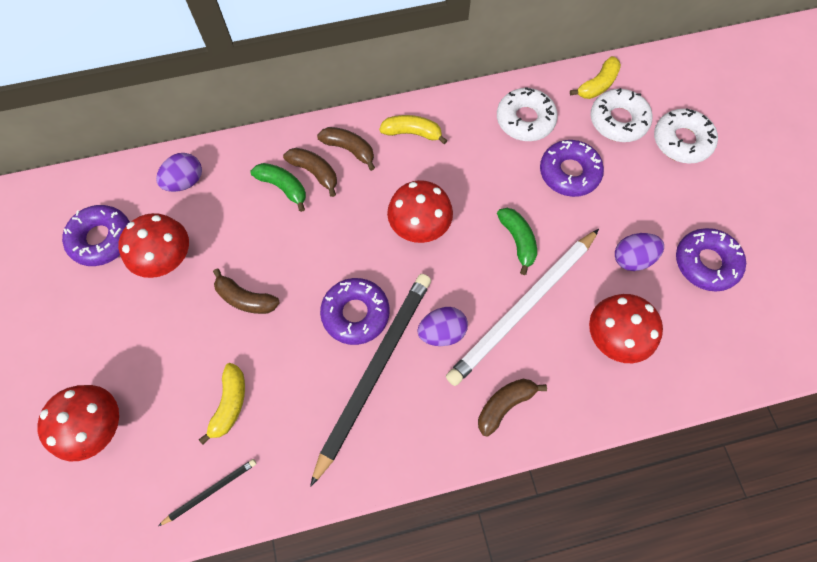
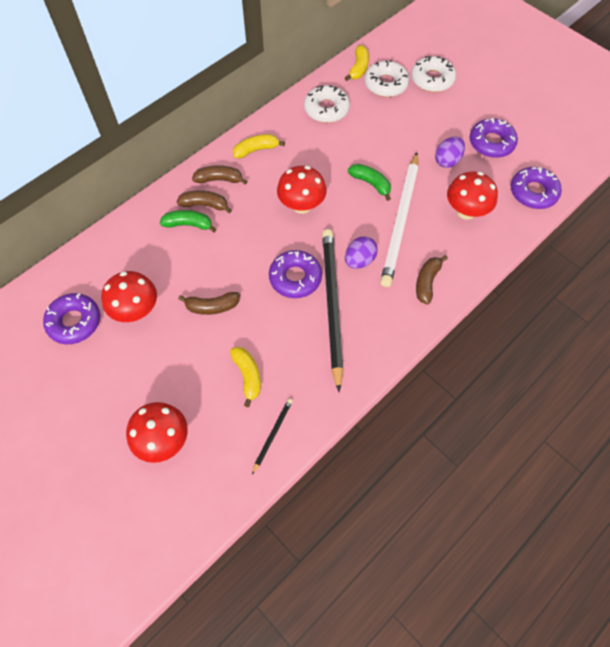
camera: 30 degrees left, 5 degrees down
purple egg [156,153,202,192] -> none
purple donut [540,140,604,197] -> purple donut moved to [511,167,562,209]

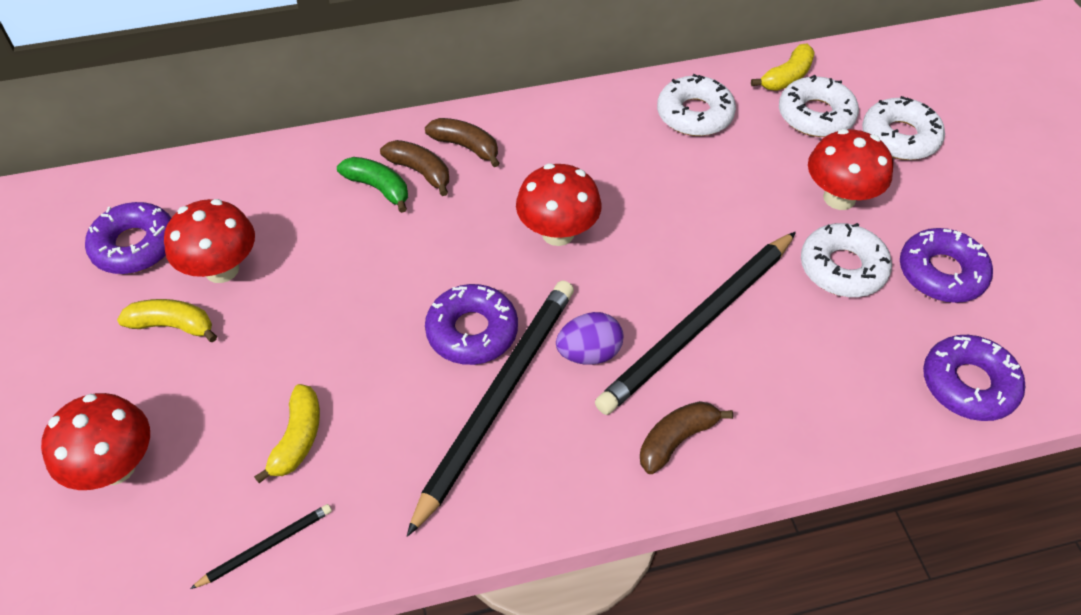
camera: 30 degrees right, 10 degrees down
brown banana [178,292,240,315] -> none
yellow banana [233,134,285,158] -> yellow banana moved to [117,299,217,343]
green banana [348,164,391,201] -> none
white pencil [380,152,418,287] -> black pencil [595,232,796,415]
purple egg [435,137,465,168] -> white donut [801,223,892,297]
red mushroom [447,171,498,220] -> red mushroom moved to [808,129,893,210]

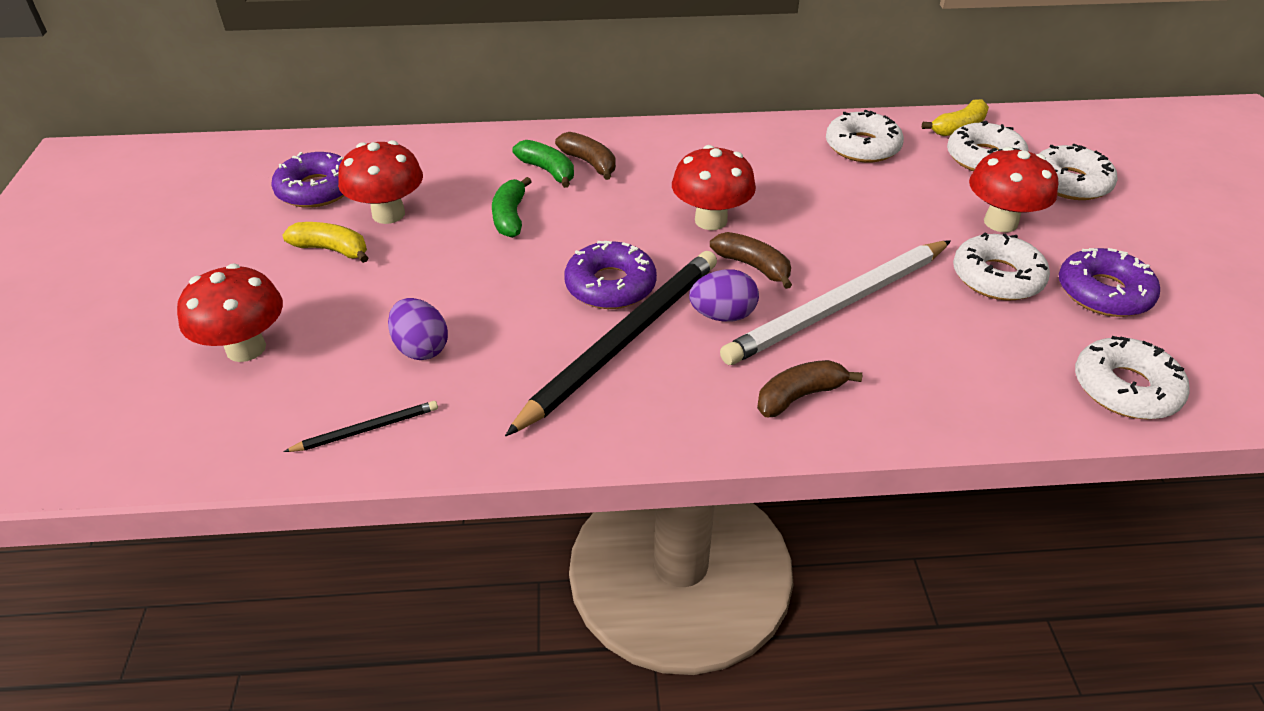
camera: 10 degrees right, 10 degrees down
yellow banana [254,384,320,483] -> purple egg [388,298,448,360]
brown banana [425,118,500,167] -> brown banana moved to [710,232,792,289]
black pencil [595,232,796,415] -> white pencil [720,240,951,365]
purple donut [923,335,1025,421] -> white donut [1075,336,1190,419]
none -> green banana [492,177,532,238]

